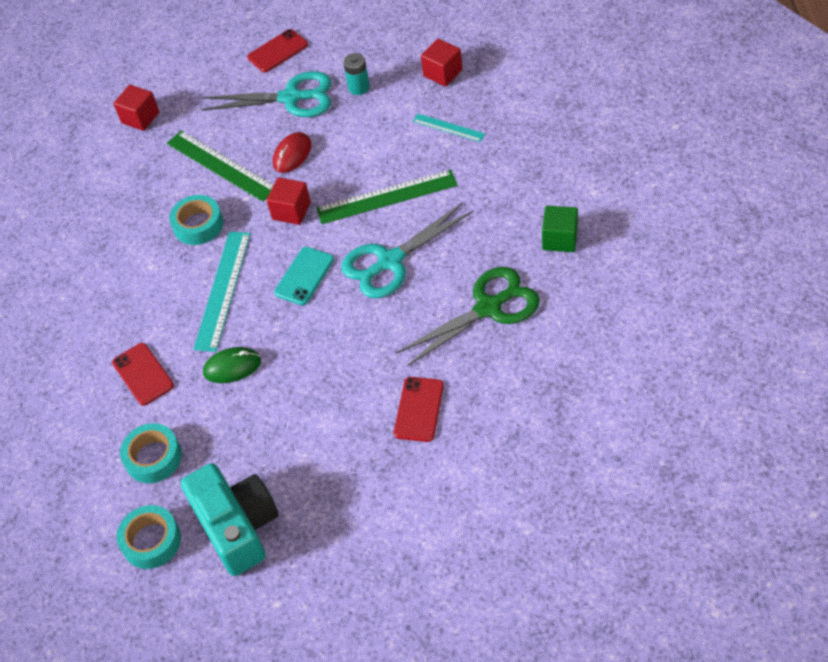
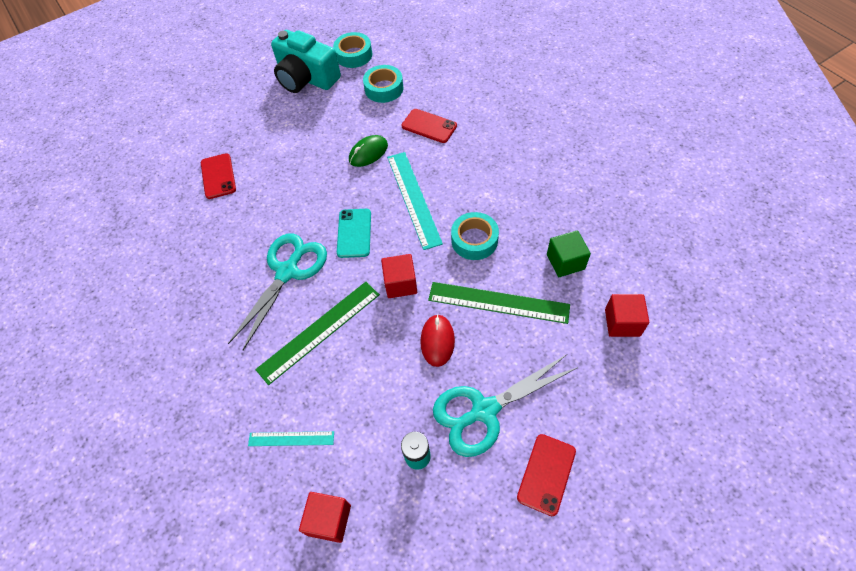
camera: 150 degrees right, 5 degrees up
green scissors [397,267,540,366] -> none
green cube [542,206,578,252] -> green cube moved to [547,230,591,277]

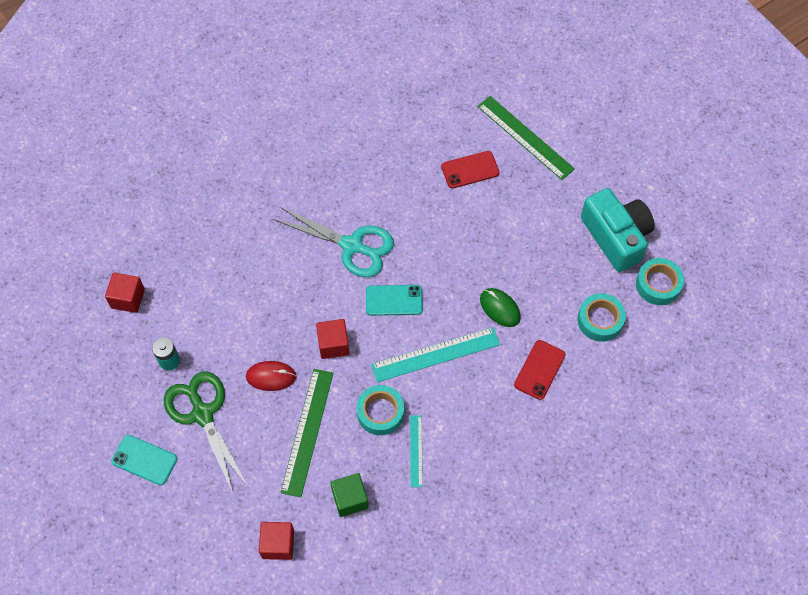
camera: 85 degrees right, 5 degrees up
turquoise ruler [248,431,334,446] -> turquoise ruler moved to [410,415,423,487]
green ruler [255,282,380,385] -> green ruler moved to [477,96,575,180]
turquoise camera [271,30,341,93] -> turquoise camera turned 120 degrees clockwise [581,188,655,272]
turquoise scissors [433,354,578,457] -> green scissors [164,371,248,492]
red phone [517,434,576,516] -> turquoise phone [111,435,177,485]

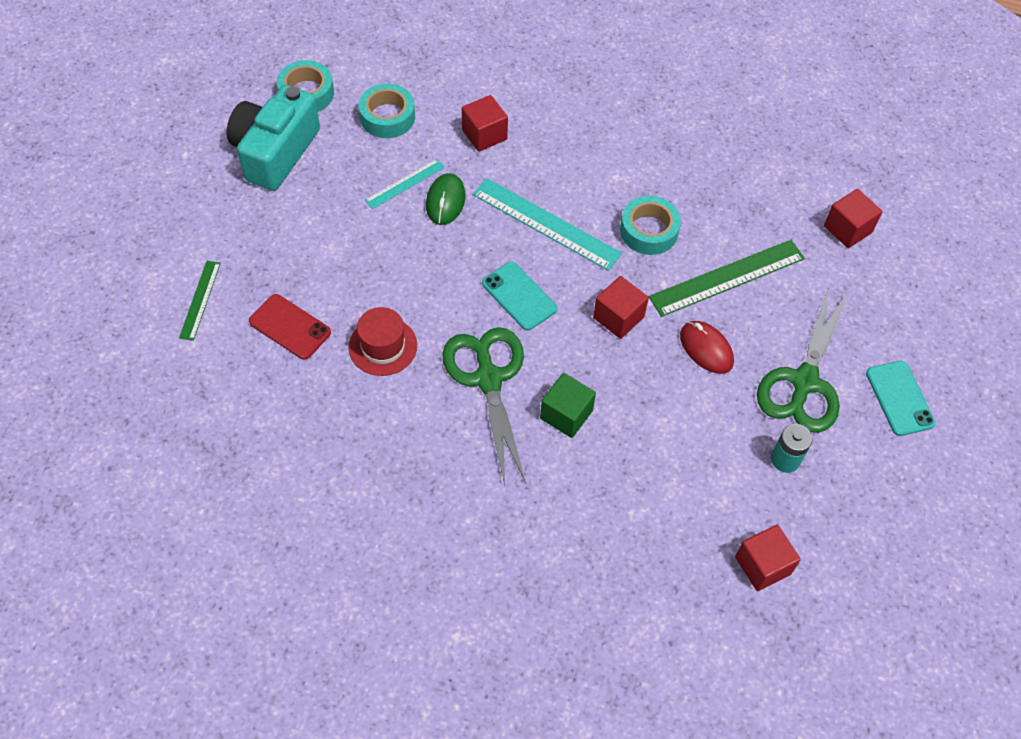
camera: 130 degrees left, 5 degrees down
turquoise scissors [273,207,394,277] -> green scissors [442,327,526,485]
green cube [330,473,369,517] -> green cube moved to [540,373,596,438]
turquoise ruler [410,415,423,487] -> turquoise ruler moved to [365,159,445,209]
green ruler [477,96,575,180] -> green ruler [179,261,221,341], size x0.55
red phone [514,340,566,400] -> red cube [462,95,508,152]
none -> red hat [348,307,417,376]

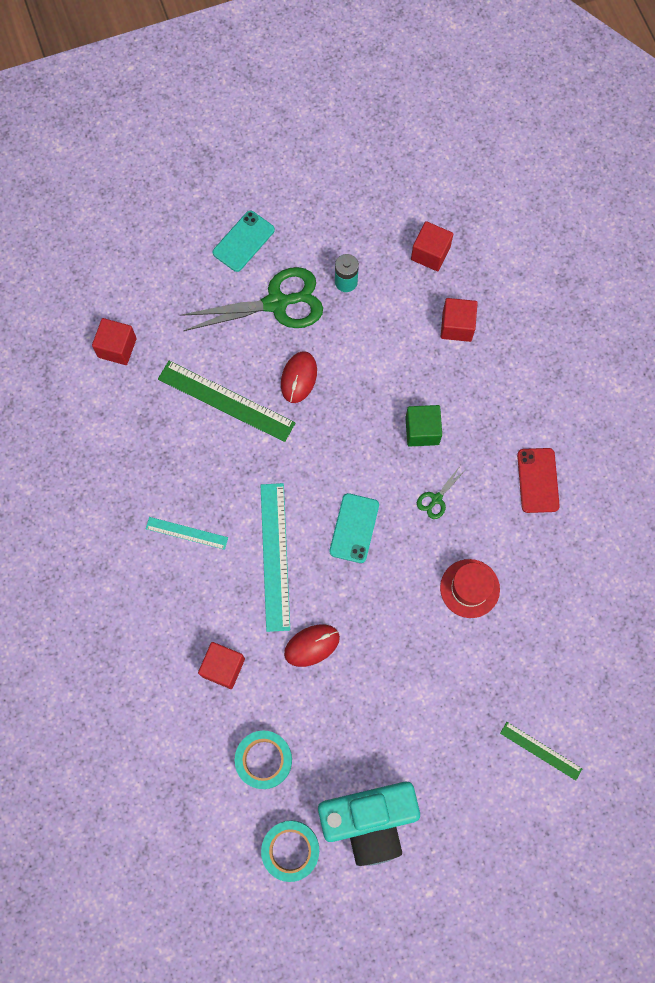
camera: 125 degrees left, 15 degrees up
green ruler [179,261,221,341] -> green ruler turned 60 degrees clockwise [500,722,582,780]
red phone [249,294,331,360] -> red phone moved to [517,448,560,513]
turquoise ruler [365,159,445,209] -> turquoise ruler moved to [146,517,228,550]
green mouse [426,173,466,225] -> red mouse [284,624,340,667]
green scissors [442,327,526,485] -> green scissors [417,466,464,519], size x0.43
red cube [593,276,649,339] -> red cube moved to [441,298,478,342]
turquoise tape [620,196,681,255] -> none

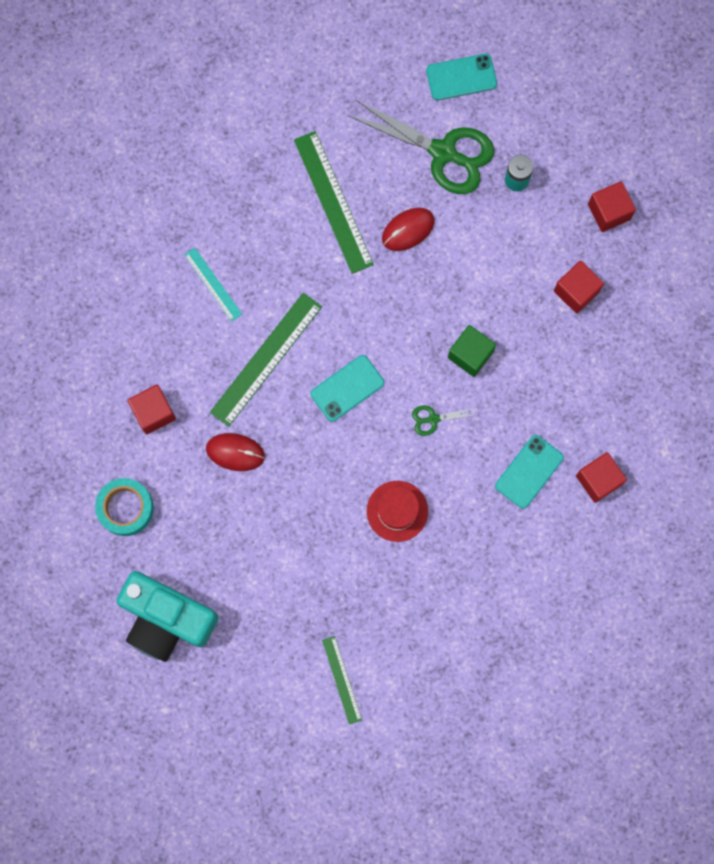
camera: 40 degrees right, 5 degrees up
red cube [92,318,137,365] -> red cube moved to [576,452,627,503]
turquoise ruler [261,483,290,632] -> green ruler [210,293,322,427]
turquoise tape [261,821,319,882] -> none
red phone [517,448,560,513] -> turquoise phone [495,435,564,509]

